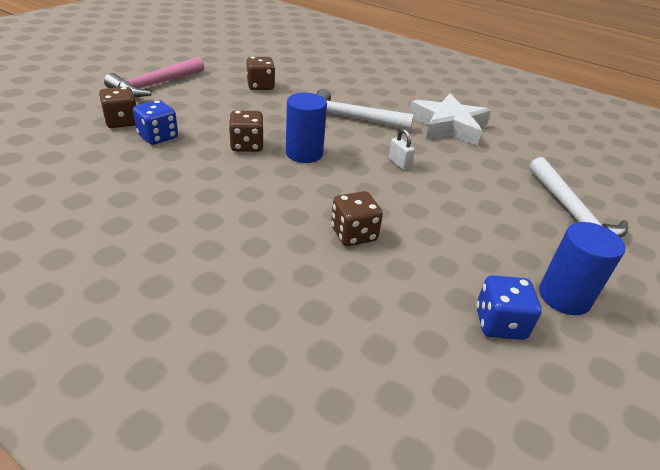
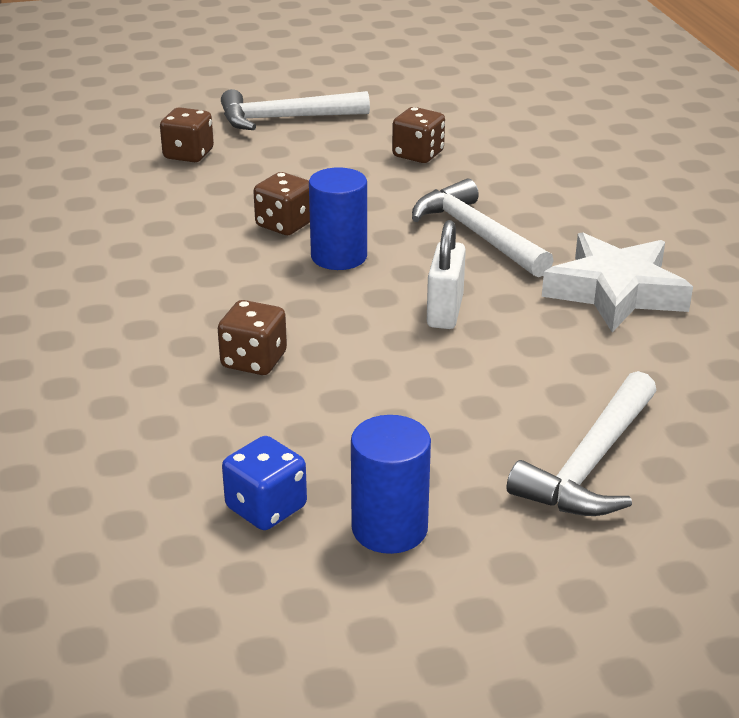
camera: 45 degrees right, 5 degrees down
pink hammer [104,57,204,97] -> white hammer [221,89,370,130]
blue dice [133,100,178,145] -> none
white padlock [389,129,415,170] -> white padlock [427,220,466,329], size x1.66

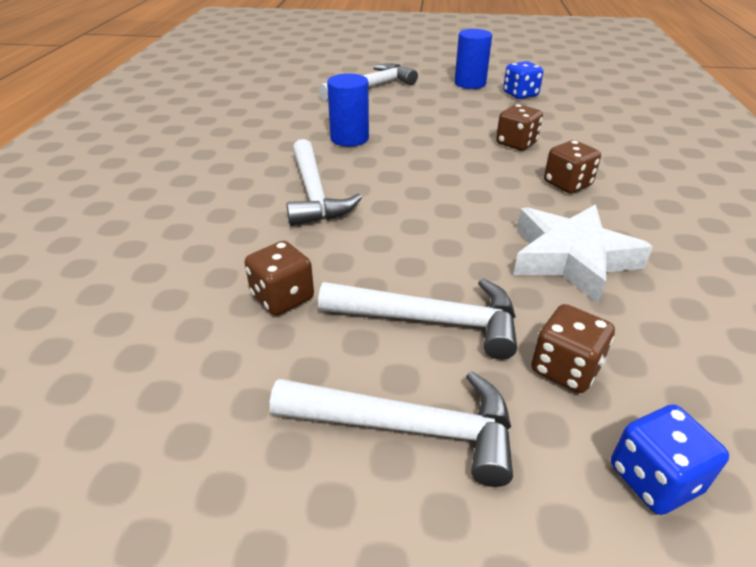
camera: 160 degrees left, 5 degrees up
brown dice [253,172,310,235] -> brown dice moved to [544,140,601,193]
blue cylinder [309,167,367,270] -> blue cylinder moved to [327,73,369,146]
white padlock [427,220,466,329] -> none
white star [542,232,693,332] -> white star moved to [513,205,653,304]
none -> white hammer [318,278,517,360]
none -> blue dice [611,404,729,515]

